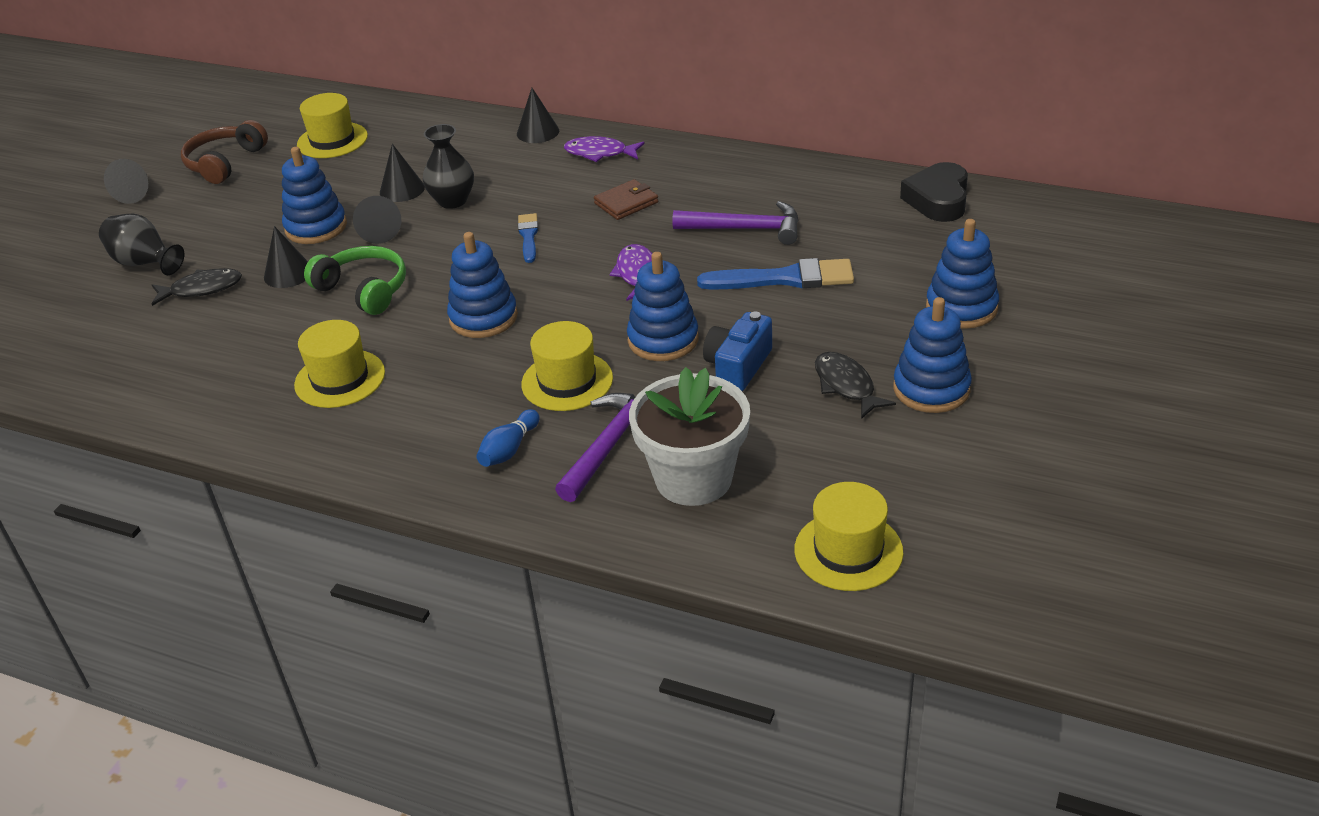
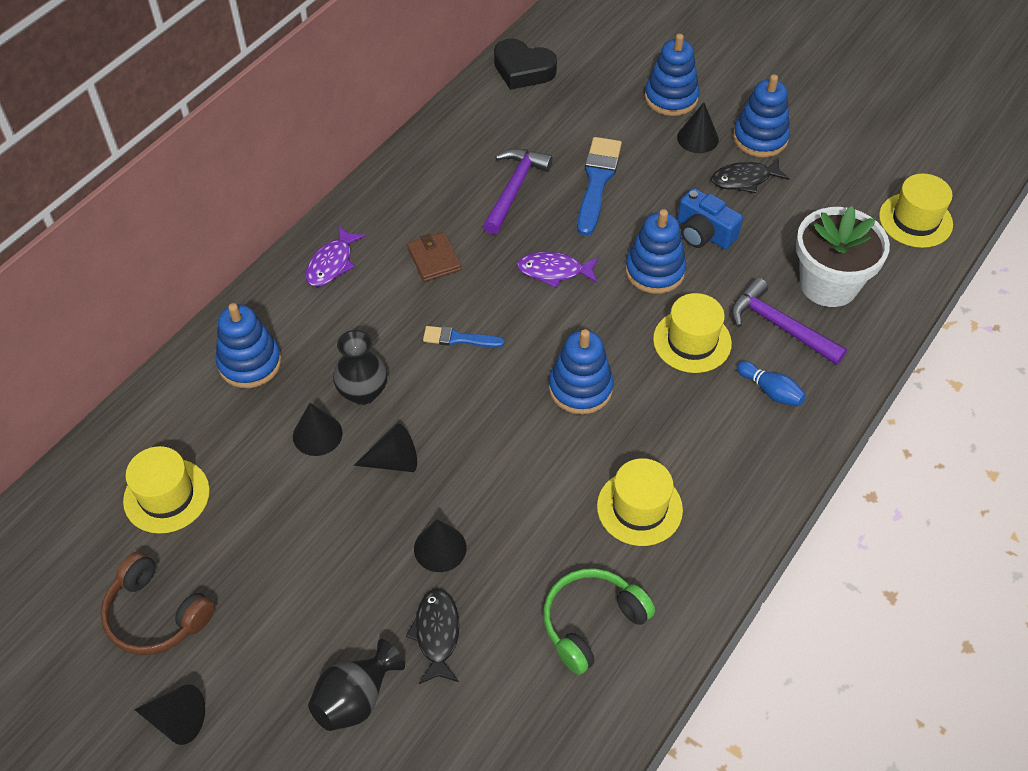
camera: 80 degrees left, 15 degrees up
blue stacking toy [282,147,347,244] -> blue stacking toy moved to [216,303,282,388]
green headphones [304,246,406,315] -> green headphones moved to [543,568,655,675]
black cone [517,88,559,143] -> black cone moved to [677,102,719,153]

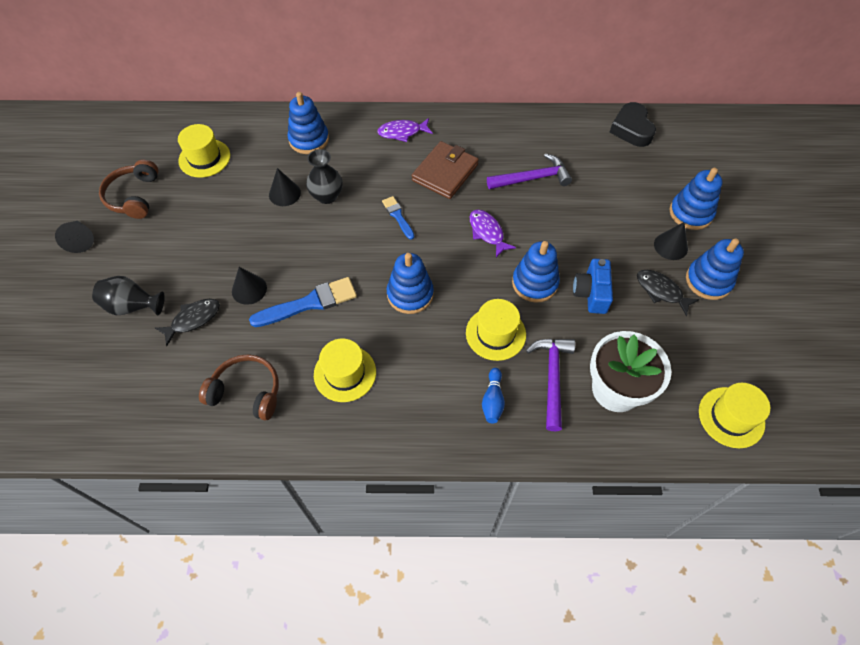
camera: 55 degrees right, 5 degrees up
black cone [354,424,417,472] -> none
brown wallet [407,232,461,282] -> brown wallet [412,141,479,199], size x1.62
green headphones [543,568,655,675] -> brown headphones [199,354,279,420]
blue brush [577,137,622,236] -> blue brush moved to [249,277,357,327]

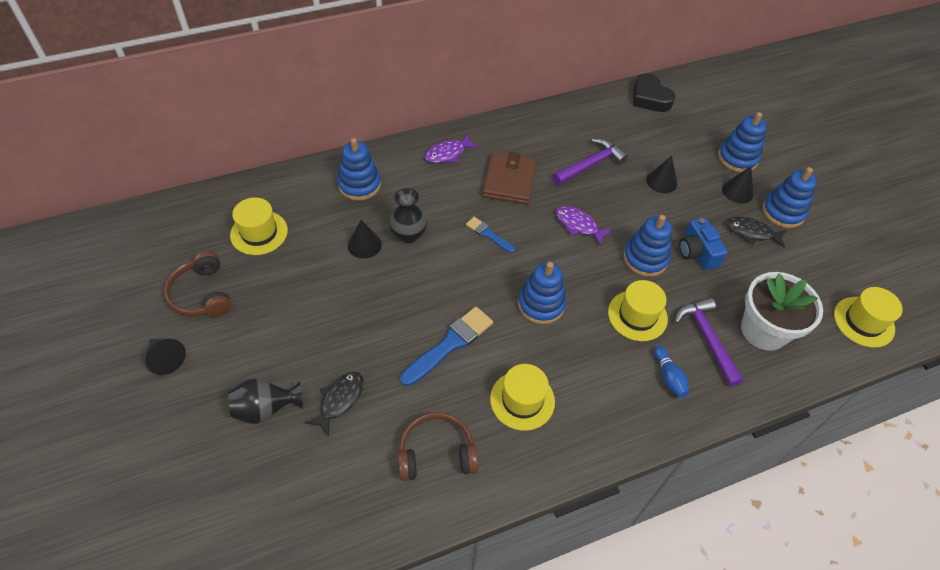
camera: 25 degrees left, 5 degrees down
black cone [232,267,267,305] -> black cone moved to [646,156,678,193]

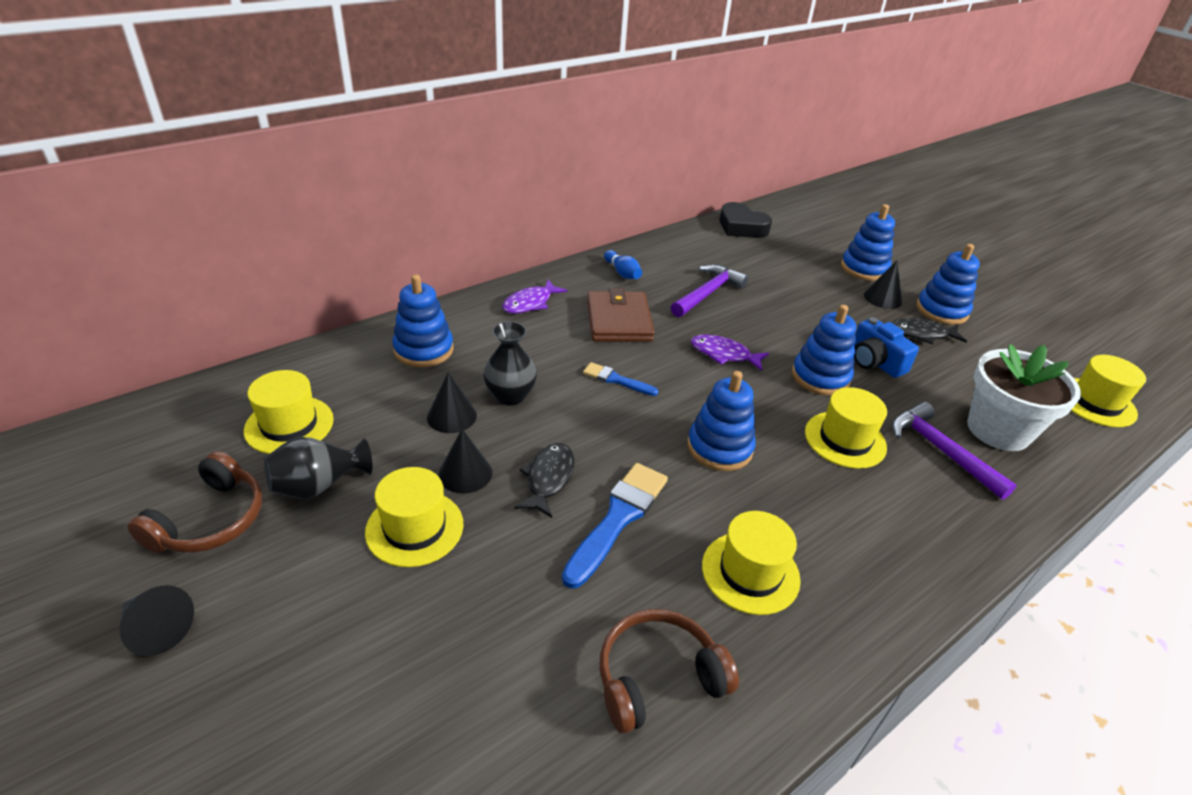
camera: 15 degrees left, 15 degrees down
brown headphones [164,251,232,317] -> brown headphones turned 120 degrees counterclockwise [127,451,262,553]
black vase [228,378,303,424] -> black vase moved to [264,437,372,499]
black fish [305,372,364,437] -> black fish moved to [514,443,574,518]
black cone [646,156,678,193] -> black cone moved to [438,429,492,494]
blue bowling pin [654,346,689,398] -> blue bowling pin moved to [604,250,642,279]
none -> yellow hat [365,467,464,567]

